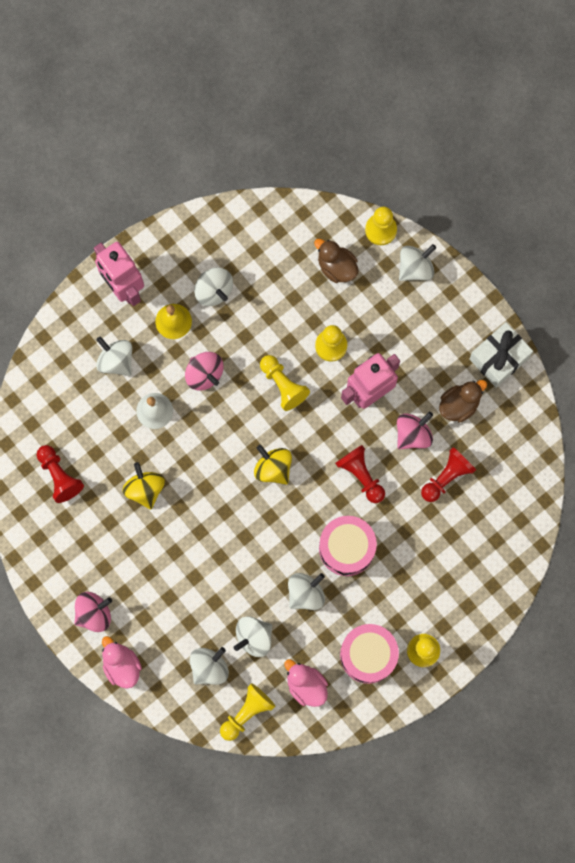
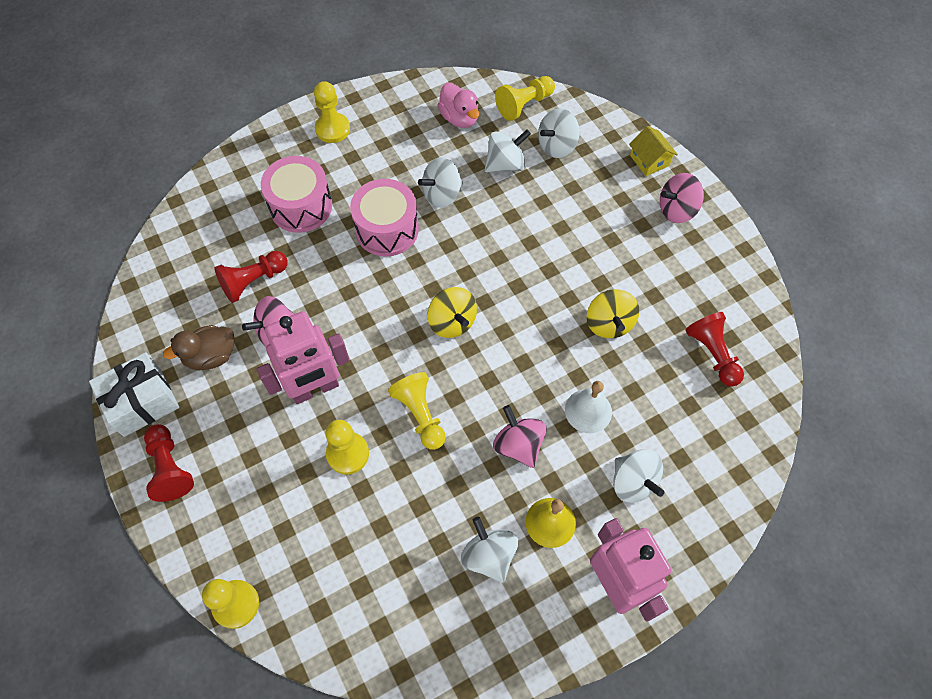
camera: 170 degrees left, 15 degrees down
pink duck [102,636,142,689] -> yellow house [629,126,678,176]
brown duck [314,239,358,283] -> none
red pawn [335,445,385,503] -> red pawn moved to [144,424,194,502]
pink drum [340,624,399,684] -> pink drum moved to [261,156,332,233]
white spinning top [399,244,436,281] -> none

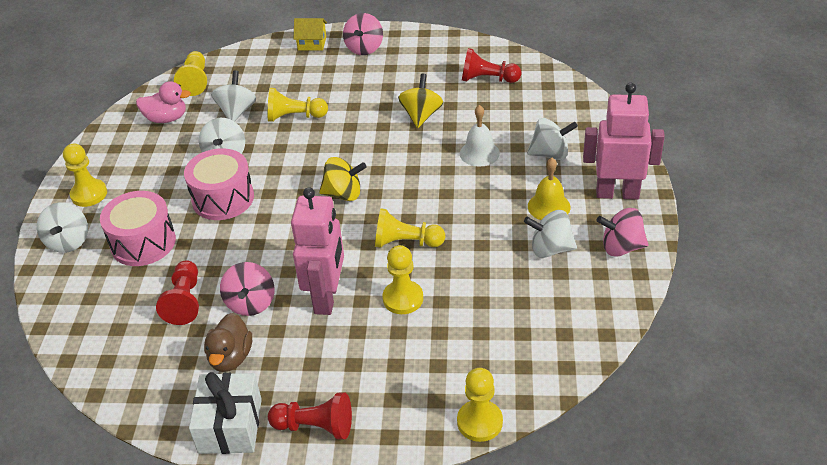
camera: 55 degrees left, 20 degrees down
pink spinning top [493,405,547,468] -> pink spinning top moved to [596,208,648,257]
white spinning top [538,109,580,158] -> white spinning top moved to [37,202,88,253]
yellow spinning top [587,289,639,338] -> yellow spinning top turned 105 degrees counterclockwise [398,74,443,128]
none -> yellow pawn [268,88,328,122]

